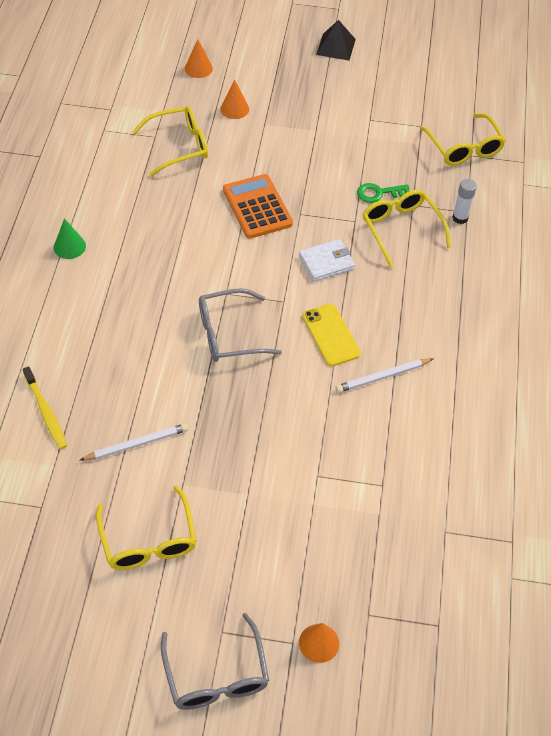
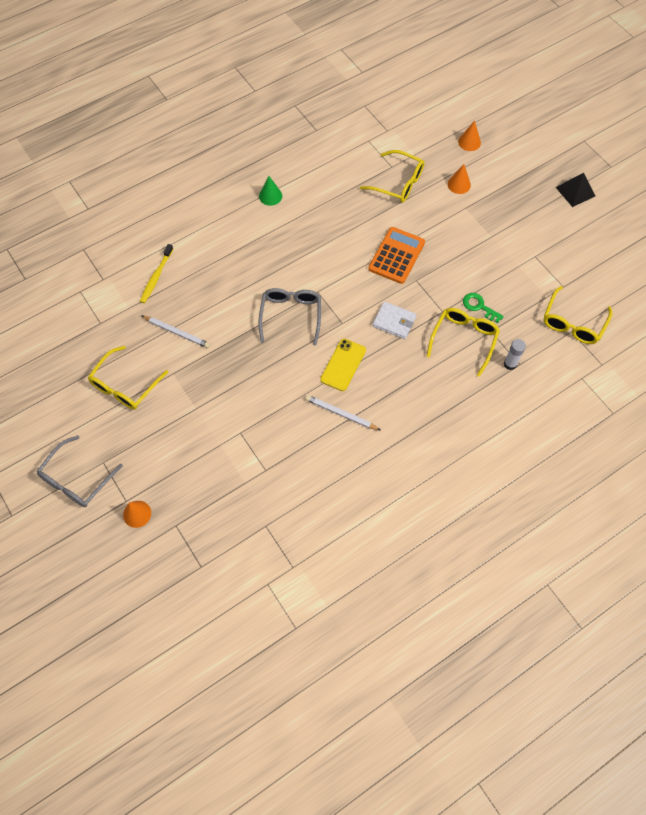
camera: 50 degrees right, 10 degrees up
grey glasses [199,288,282,362] -> grey glasses turned 60 degrees clockwise [259,288,321,346]

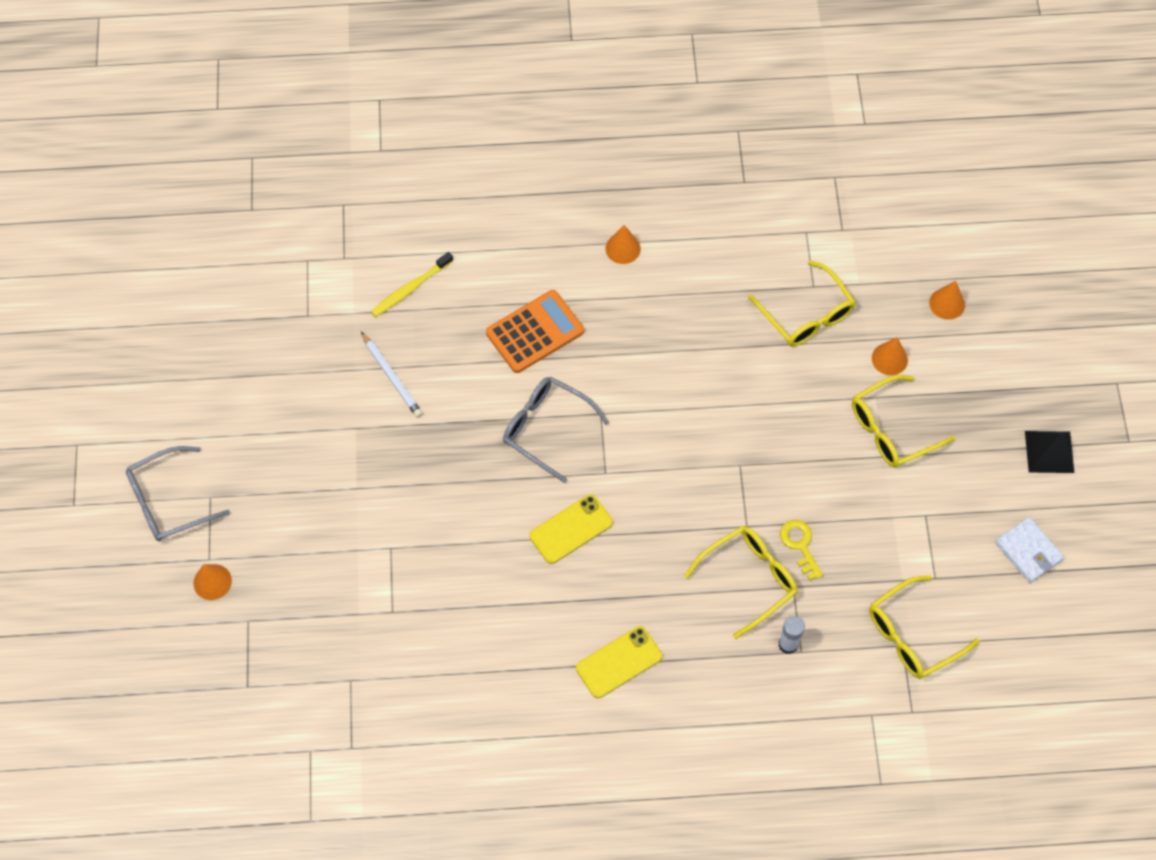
camera: 30 degrees right, 0 degrees up
yellow glasses [88,346,168,410] -> yellow glasses moved to [852,375,955,468]
green cone [259,176,282,206] -> orange cone [606,225,641,264]
grey glasses [259,288,321,346] -> grey glasses turned 90 degrees counterclockwise [503,377,609,483]
white pencil [305,395,380,430] -> none
orange calculator [369,227,425,284] -> orange calculator moved to [486,290,584,373]
white wallet [373,302,417,339] -> white wallet moved to [995,517,1064,583]
green key [463,293,504,323] -> yellow key [780,520,823,581]
none -> yellow phone [576,626,662,698]

